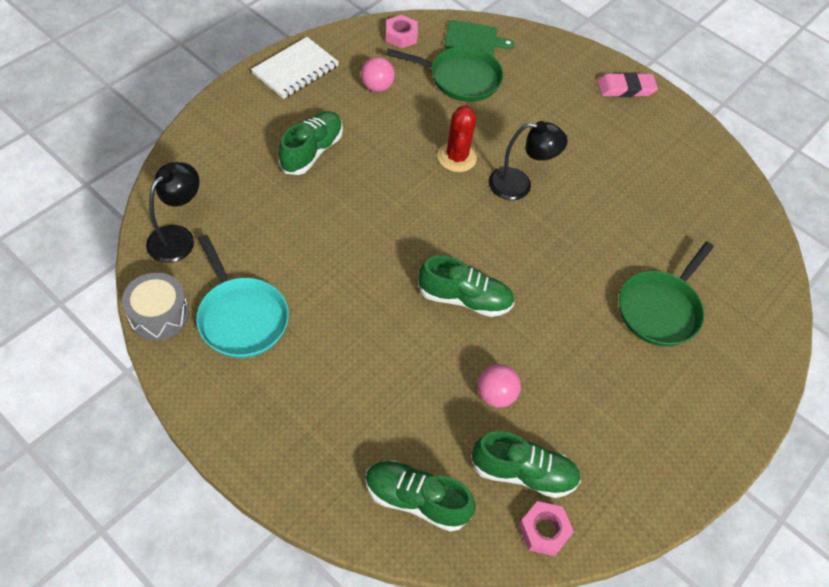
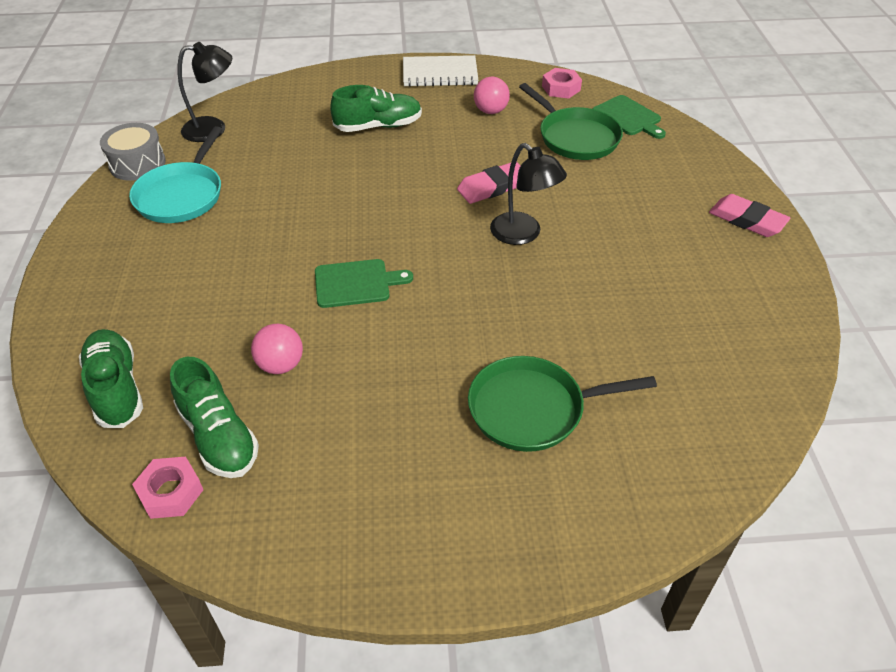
camera: 50 degrees right, 10 degrees down
green shoe [418,255,514,317] -> green cutting board [315,259,413,308]
red cactus [437,104,477,172] -> pink eraser [457,162,520,204]

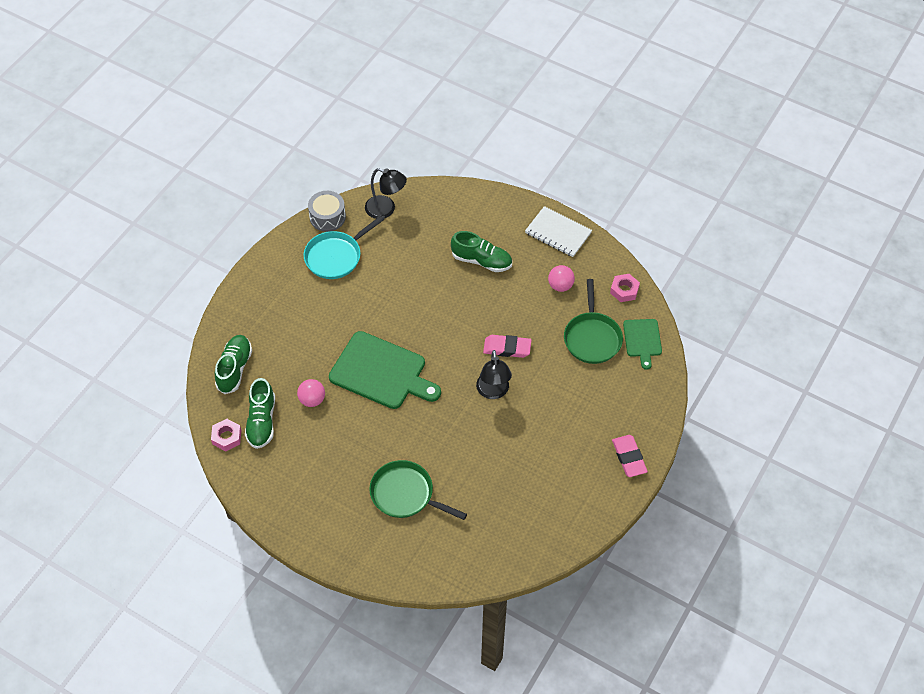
camera: 35 degrees right, 10 degrees up
green cutting board [315,259,413,308] -> green cutting board [329,331,441,409], size x1.87

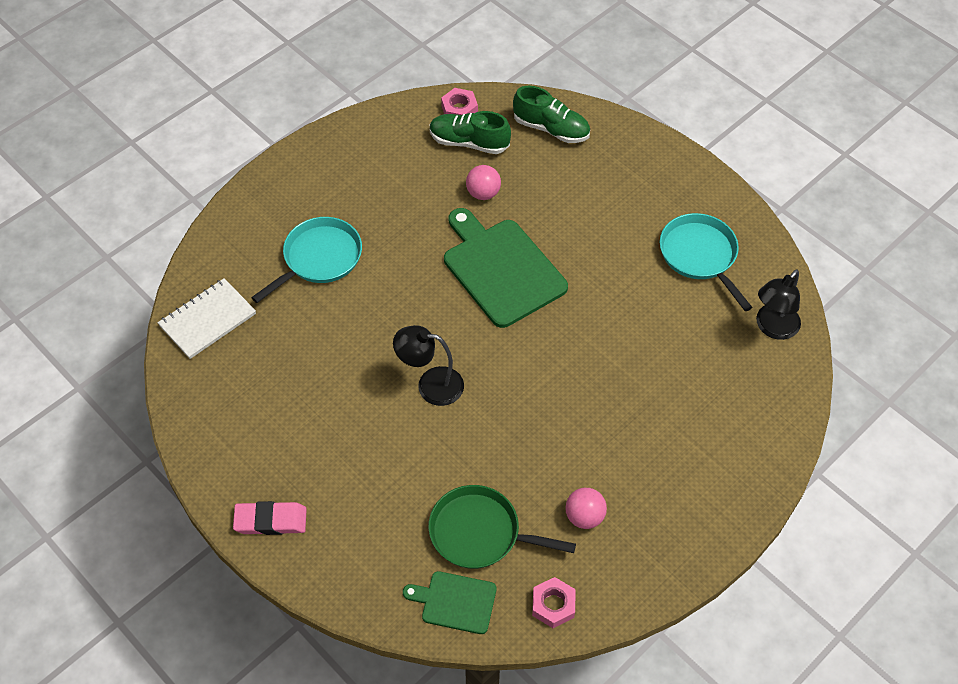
camera: 105 degrees right, 0 degrees up
grey drum [308,191,346,232] -> none
green cutting board [329,331,441,409] -> green cutting board turned 105 degrees clockwise [444,208,568,328]
green pan [369,460,467,520] -> turquoise pan [251,217,362,303]
green shoe [451,231,512,272] -> none
pink eraser [483,335,531,358] -> none
white notebook [525,206,592,257] -> white notebook moved to [157,278,256,359]

